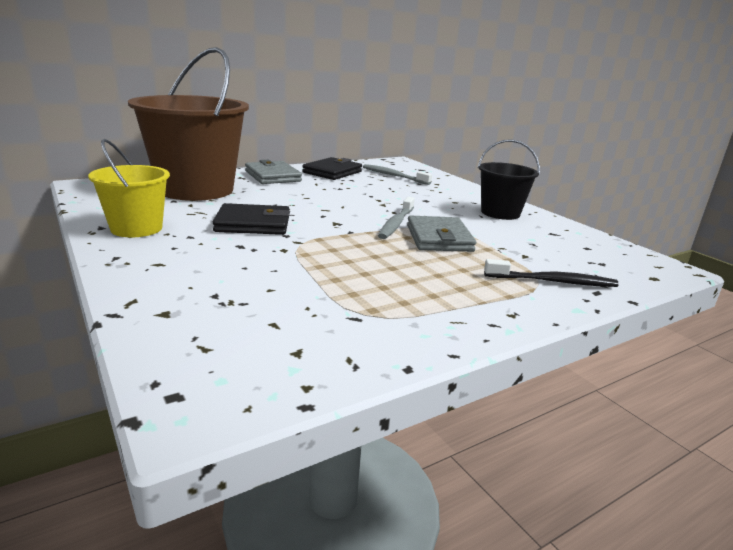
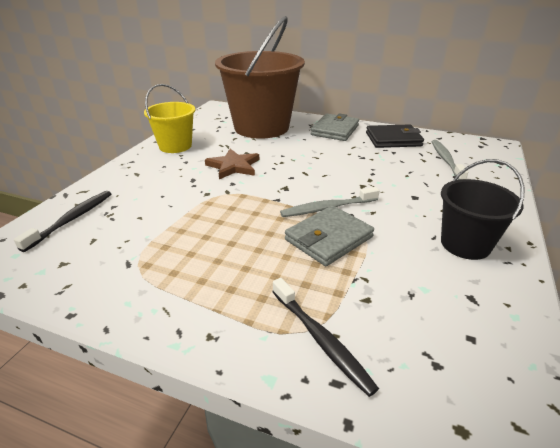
camera: 55 degrees right, 10 degrees up
black wallet [213,203,290,235] -> brown star [205,149,259,179]
none -> black toothbrush [14,191,111,252]

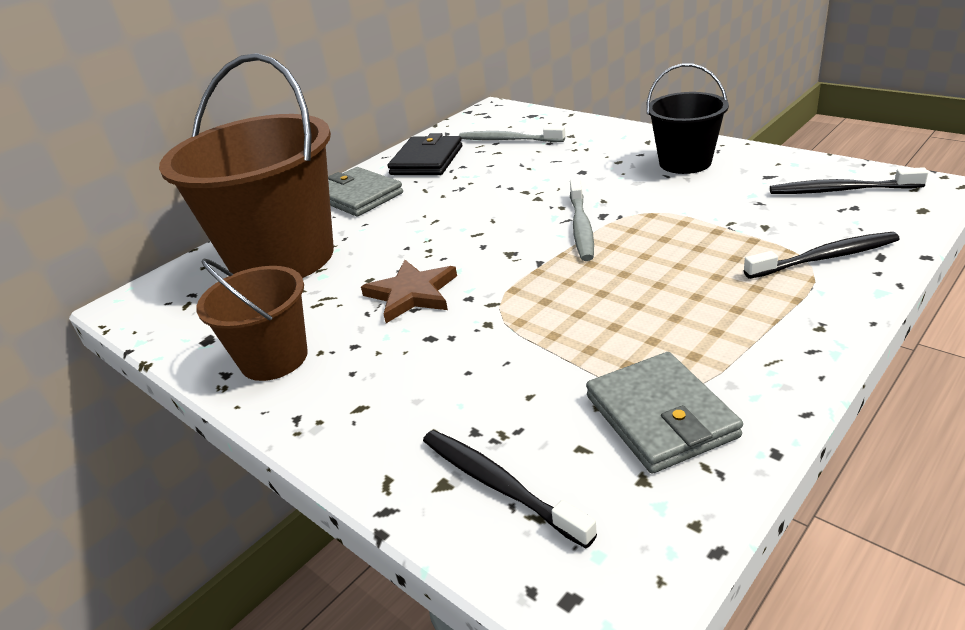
camera: 65 degrees left, 0 degrees up
yellow bucket [144,84,195,153] -> brown bucket [196,258,308,381]
grey wallet [285,206,374,266] -> grey wallet moved to [586,352,743,473]
none -> black toothbrush [770,167,928,194]

